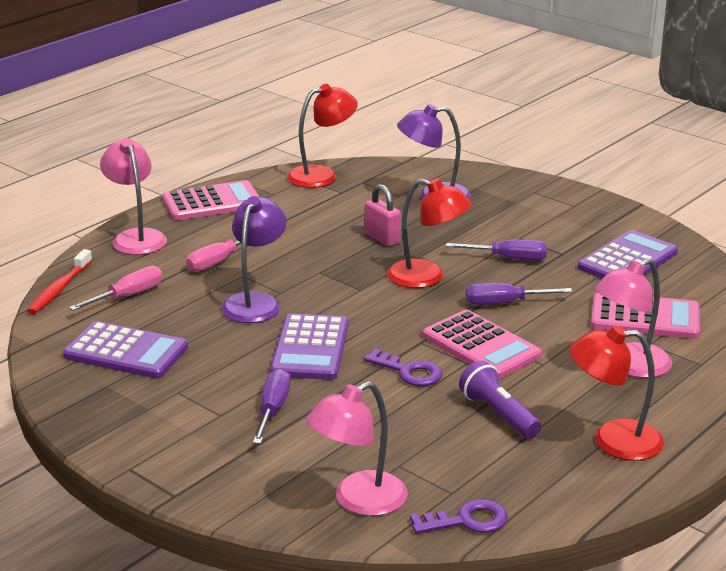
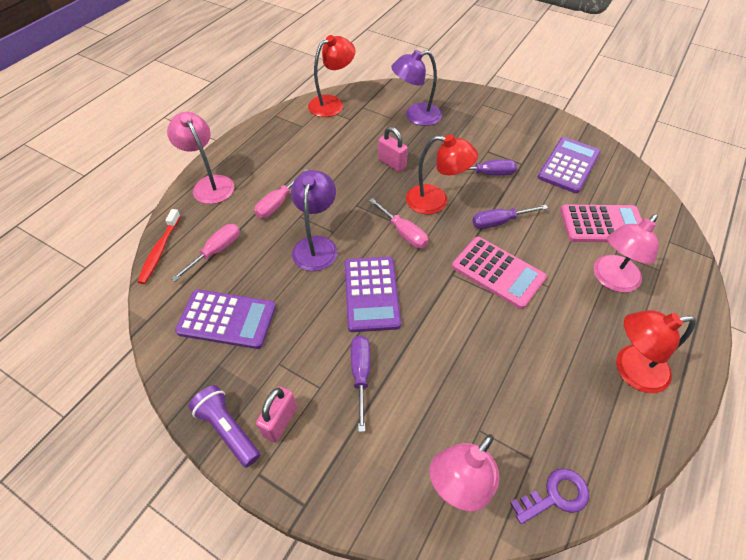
camera: 10 degrees left, 25 degrees up
pink calculator [163,180,259,220] -> none
purple key [364,349,442,386] -> none
purple flashlight [459,361,541,438] -> purple flashlight moved to [188,385,260,467]
none -> pink padlock [256,386,297,442]
none -> pink screwdriver [369,198,428,248]

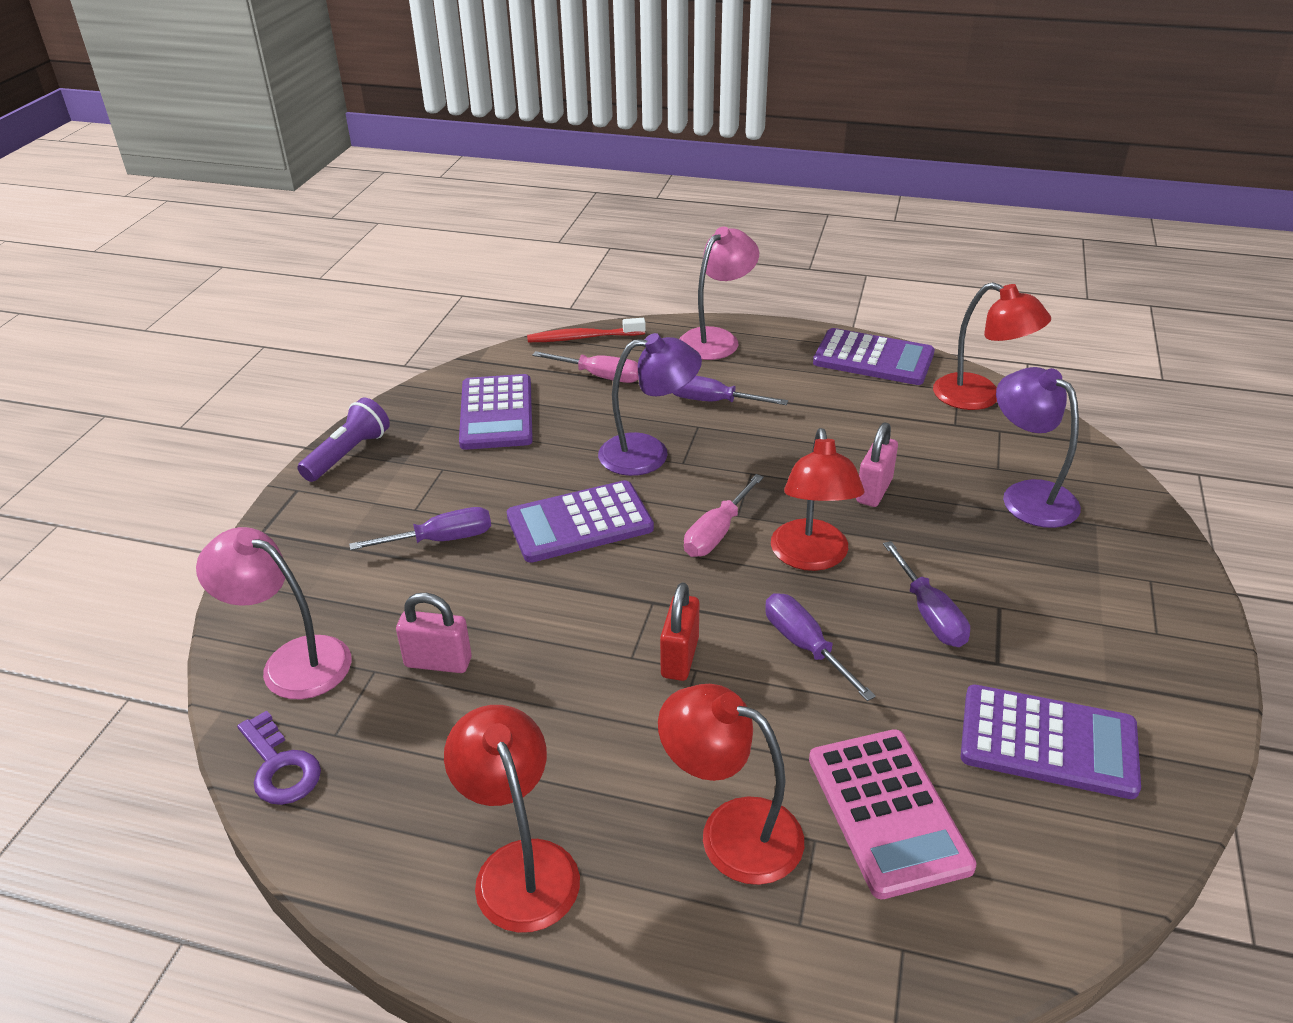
camera: 75 degrees right, 15 degrees down
pink screwdriver [255,169,308,218] -> purple screwdriver [673,376,788,405]
pink padlock [256,386,297,442] -> pink padlock moved to [396,593,472,673]
pink calculator [452,237,547,309] -> red padlock [660,582,699,681]
pink lamp [593,214,659,293] -> red lamp [658,684,804,885]
none -> purple calculator [813,328,935,385]

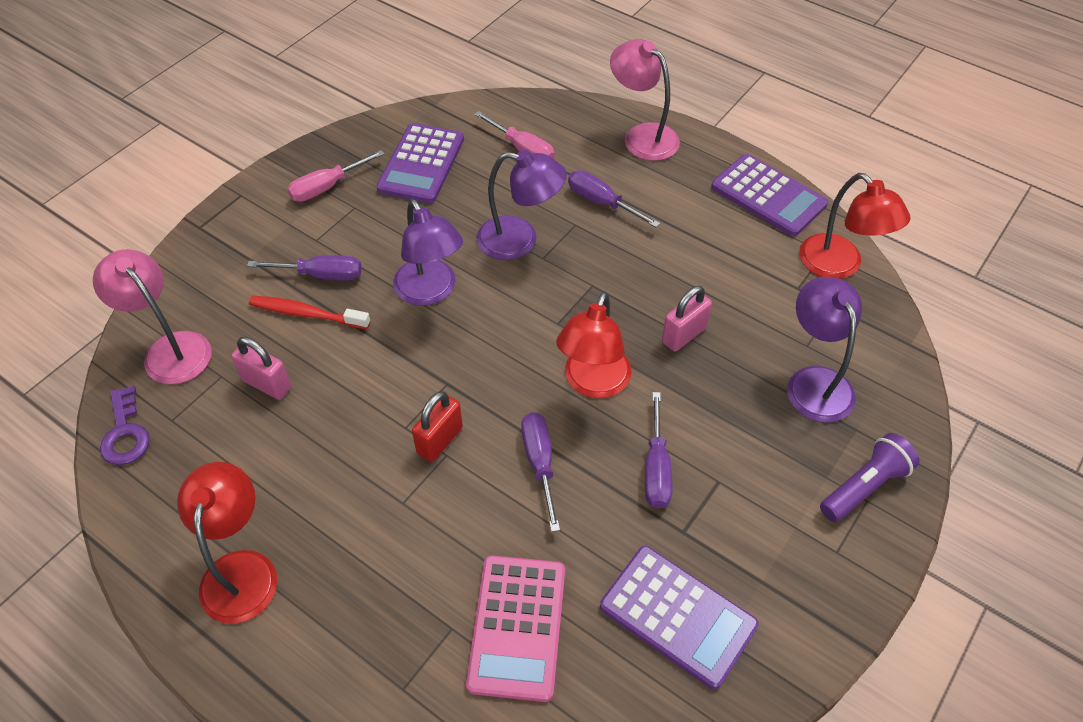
camera: 20 degrees right, 15 degrees up
purple flashlight [297,398,390,482] -> purple flashlight moved to [820,433,920,522]
purple calculator [507,480,654,563] -> purple lamp [393,199,463,306]
red toothbrush [527,318,646,342] -> red toothbrush moved to [249,296,370,329]
red lamp [658,684,804,885] -> none
pink lamp [680,227,759,360] -> pink lamp turned 105 degrees counterclockwise [610,39,680,161]
pink screwdriver [684,474,764,557] -> pink screwdriver moved to [287,150,385,202]

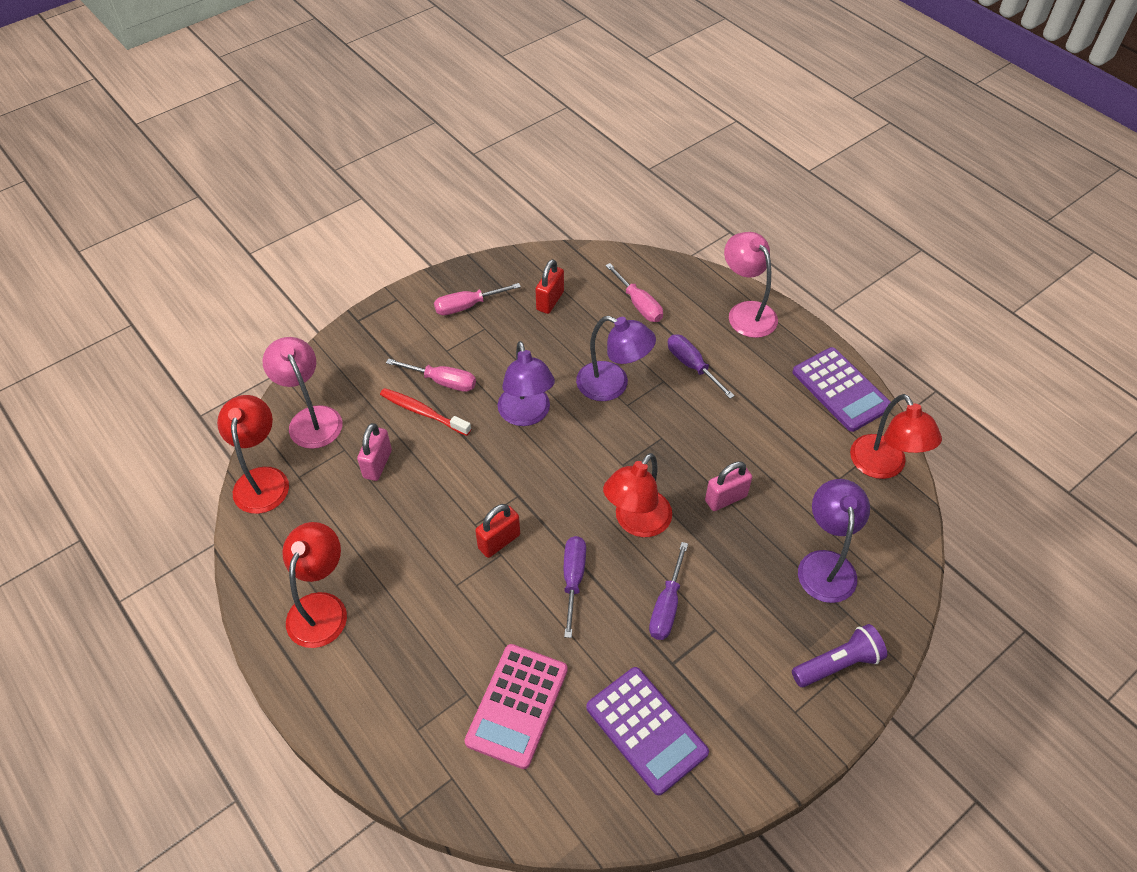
camera: 15 degrees right, 0 degrees up
purple key [100,386,150,465] -> red lamp [217,395,289,514]
pink padlock [231,337,291,400] -> pink padlock turned 60 degrees clockwise [357,423,392,481]
purple screwdriver [247,255,361,280] -> pink screwdriver [386,358,476,392]
purple calculator [377,123,464,203] -> red padlock [535,259,564,314]

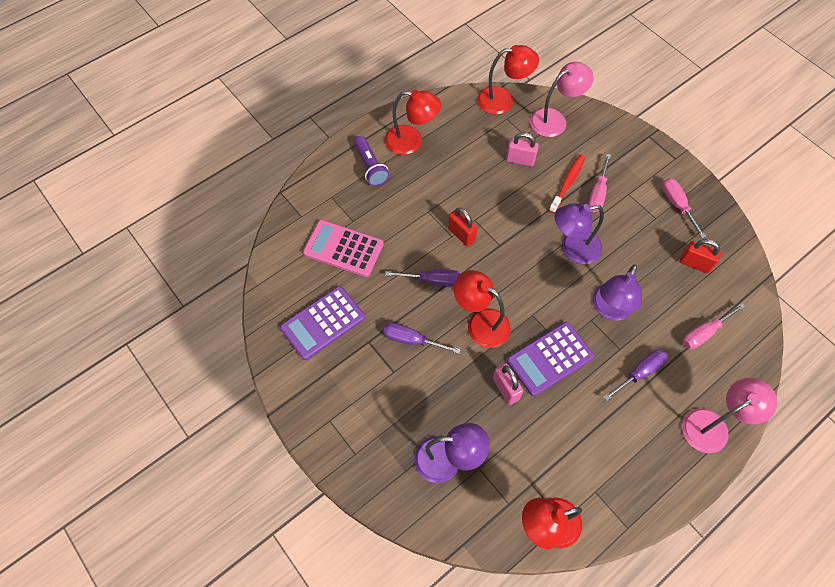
camera: 90 degrees right, 10 degrees up
purple calculator [792,347,891,432] -> purple calculator moved to [507,322,594,396]
purple flashlight [792,624,887,687] -> purple flashlight moved to [354,136,390,186]

